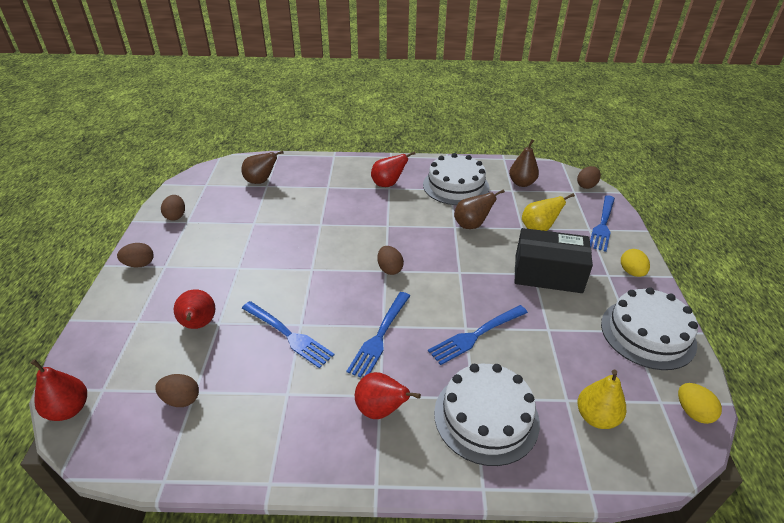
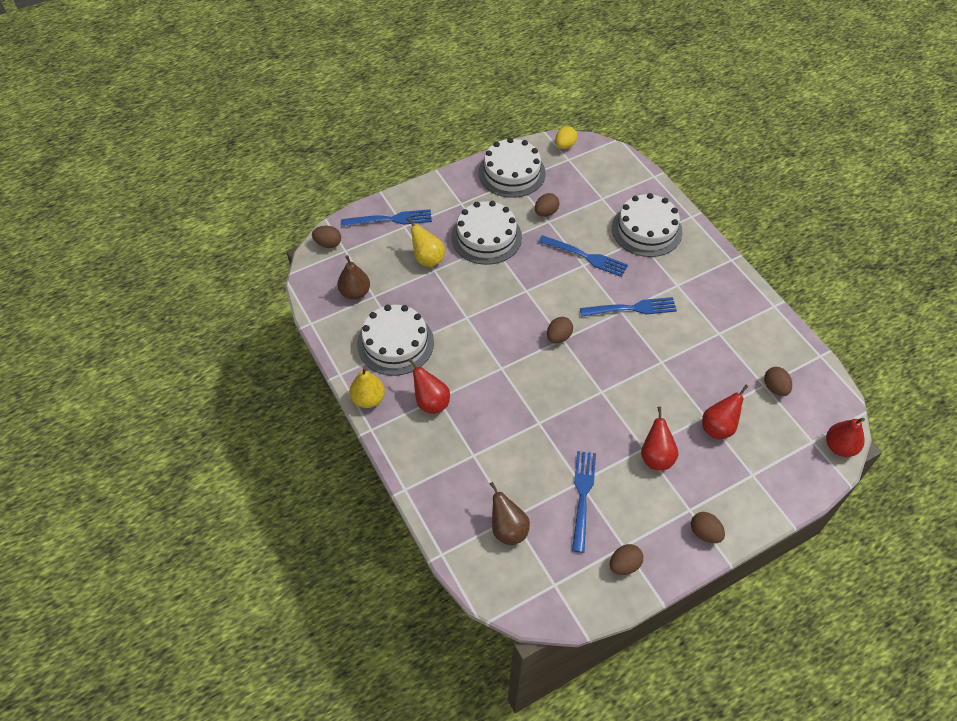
camera: 120 degrees left, 15 degrees up
blue fork [242,301,334,368] -> blue fork moved to [572,451,596,553]
red pear [355,372,421,419] -> red pear moved to [641,406,678,470]
brown pear [454,189,505,229] -> none
black box [514,228,593,293] -> white cake [451,201,522,265]
yellow pear [577,370,626,429] -> yellow pear moved to [350,367,385,408]
yellow egg [621,249,650,277] -> none
none -> brown egg [535,193,560,217]

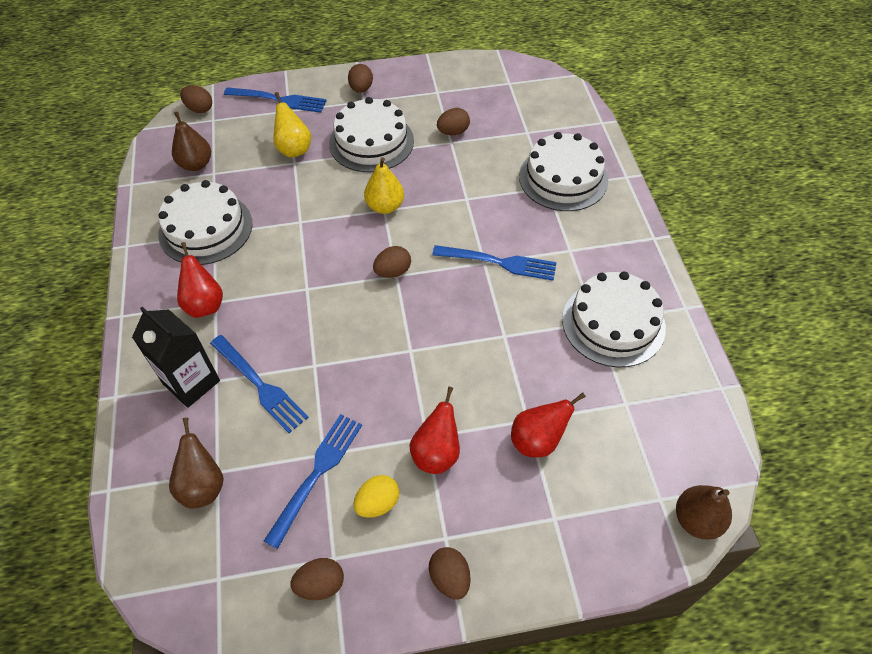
camera: 20 degrees right, 0 degrees up
yellow pear [350,367,385,408] -> yellow pear moved to [364,157,404,214]
white cake [479,138,546,198] -> white cake moved to [562,271,666,368]
blue fork [538,235,628,277] -> blue fork moved to [210,335,309,433]
yellow egg [555,126,577,149] -> yellow egg moved to [354,475,400,518]
brown egg [764,367,792,396] -> brown egg moved to [348,64,373,93]
red pear [826,418,865,457] -> brown pear [676,485,732,540]
none -> black carton [132,307,220,408]

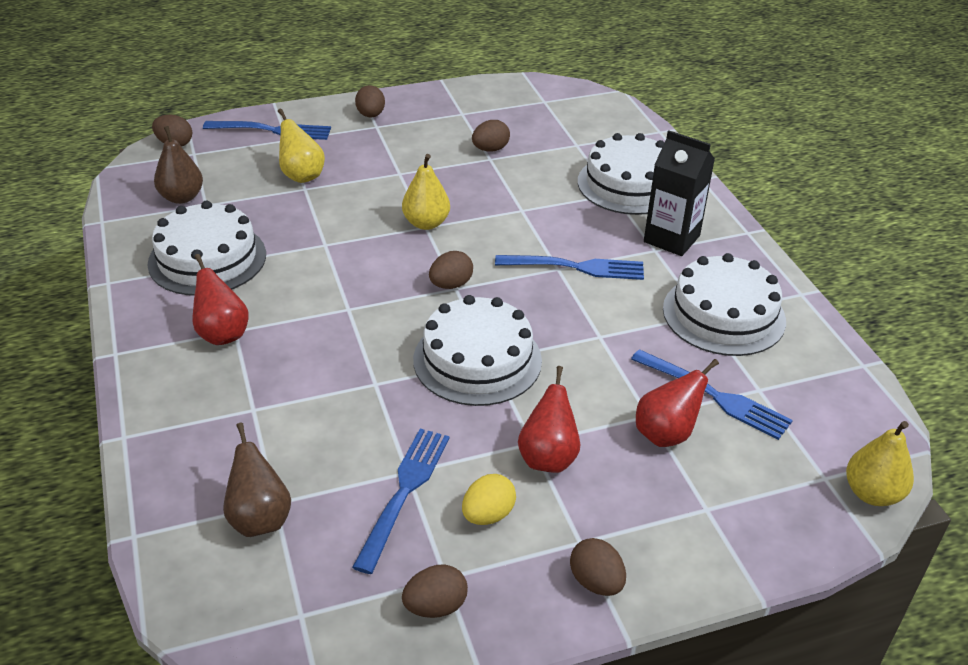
camera: 10 degrees left, 15 degrees down
black carton [132,307,220,408] -> black carton moved to [644,130,715,256]
blue fork [210,335,309,433] -> blue fork moved to [631,349,793,440]
white cake [329,97,414,173] -> white cake moved to [413,295,542,406]
brown pear [676,485,732,540] -> yellow pear [846,421,914,506]

